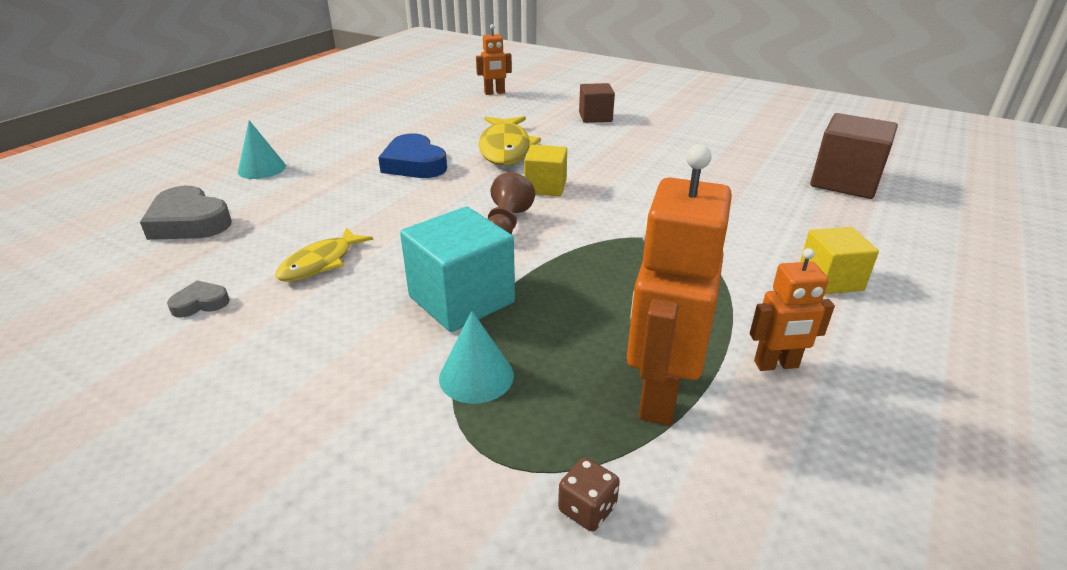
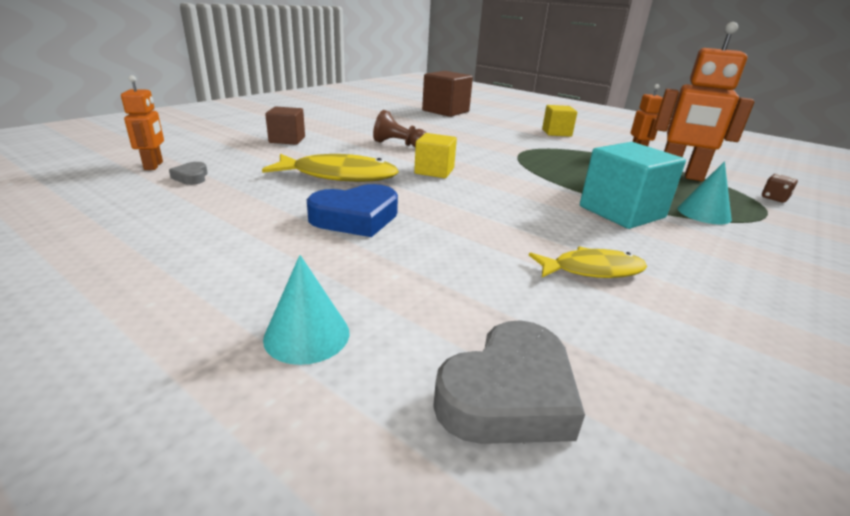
camera: 85 degrees left, 5 degrees down
grey heart [167,280,230,318] -> grey heart moved to [169,162,208,185]
yellow fish [275,227,373,282] -> yellow fish turned 45 degrees counterclockwise [529,246,647,278]
brown pawn [488,172,535,234] -> brown pawn moved to [373,110,426,147]

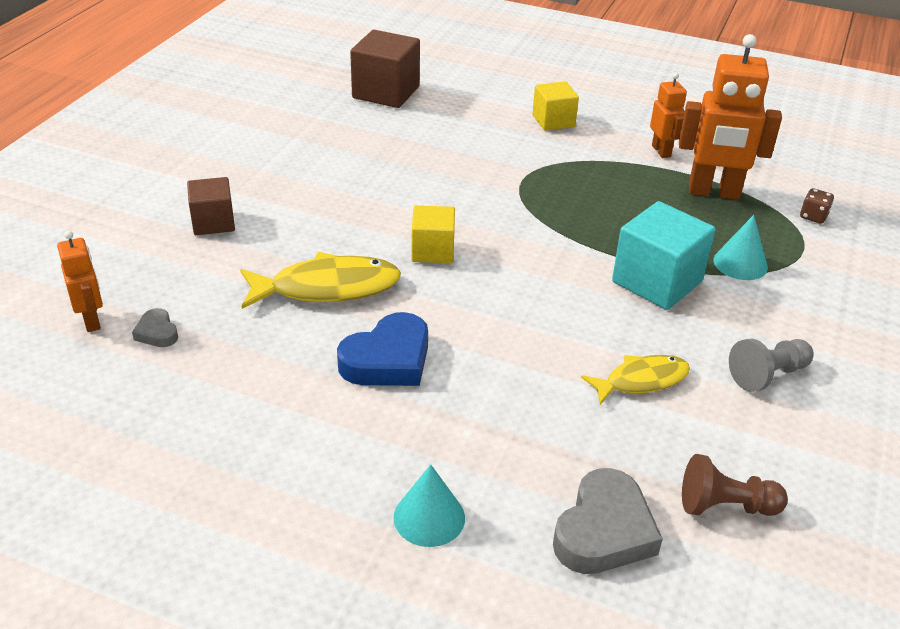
camera: 15 degrees left, 10 degrees up
brown pawn [373,110,426,147] -> brown pawn moved to [682,454,788,516]
none -> grey pawn [729,339,814,392]

